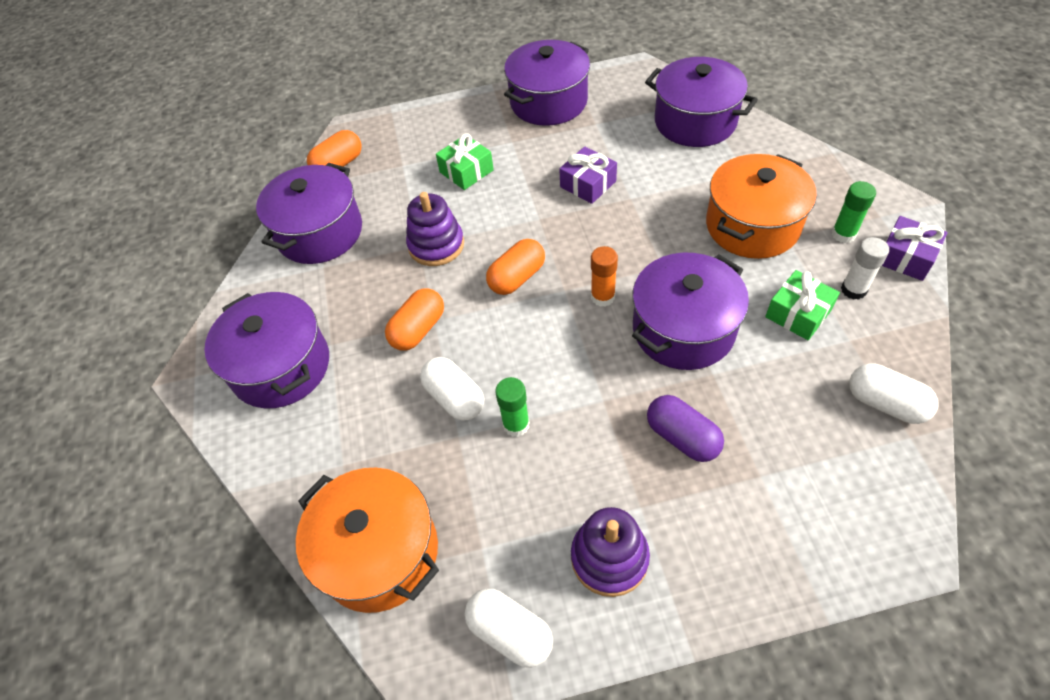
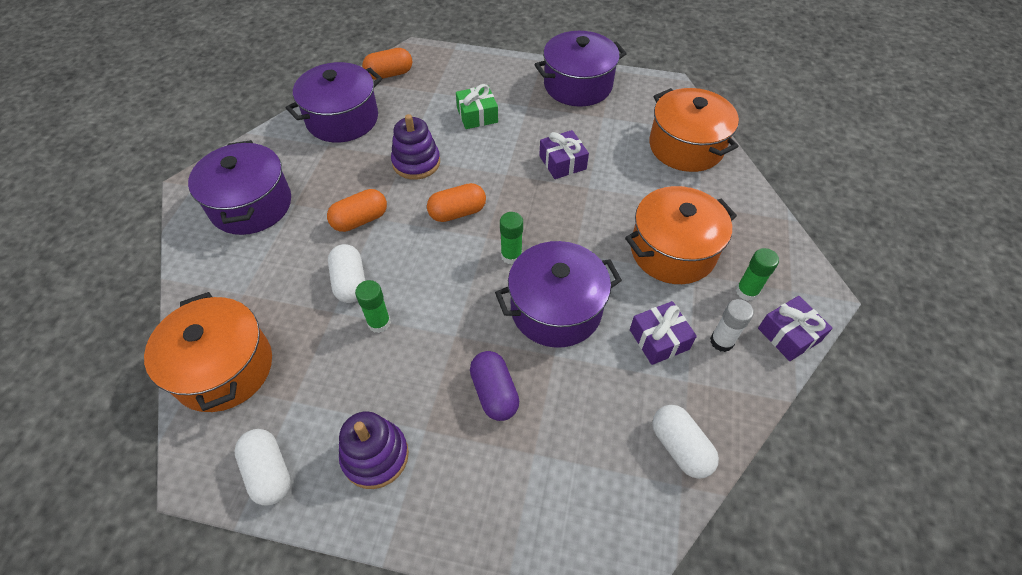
camera: 20 degrees right, 0 degrees up
orange glue stick [591,246,618,307] -> green glue stick [500,212,523,264]
purple pot [645,57,758,147] -> orange pot [649,88,739,172]
green gift [765,270,840,340] -> purple gift [630,301,697,365]

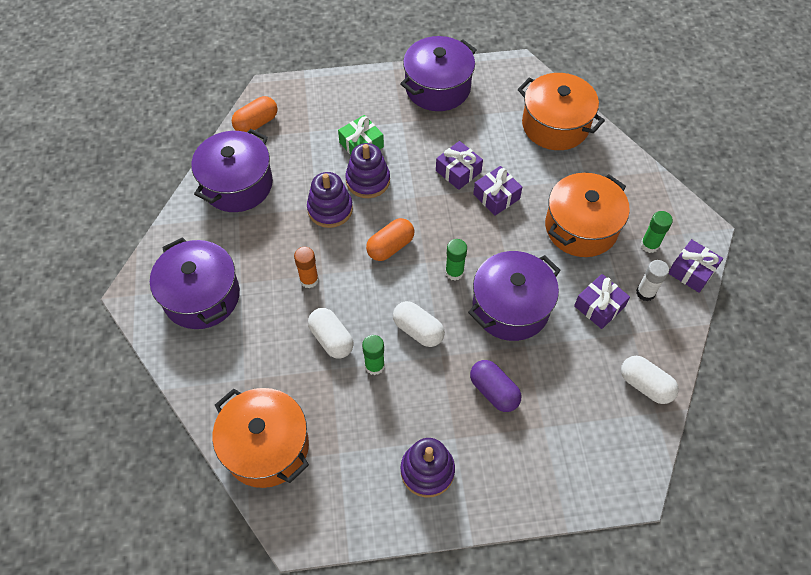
camera: 20 degrees left, 5 degrees up
white capsule [234,429,291,506] -> white capsule moved to [393,301,445,347]
orange capsule [327,189,387,232] -> orange glue stick [294,247,319,288]
none -> purple stacking toy [345,143,390,198]
none -> purple gift [473,166,522,216]

